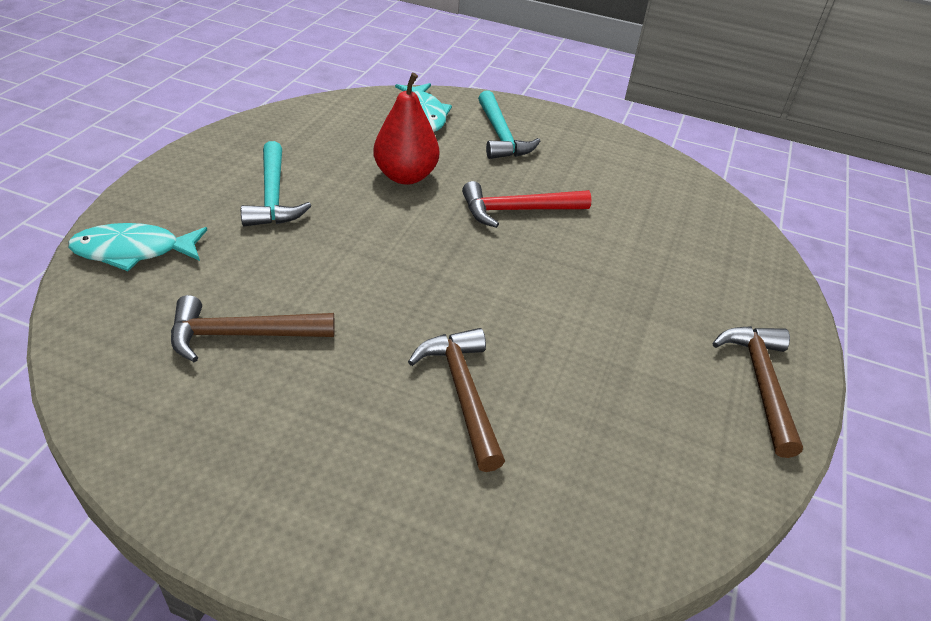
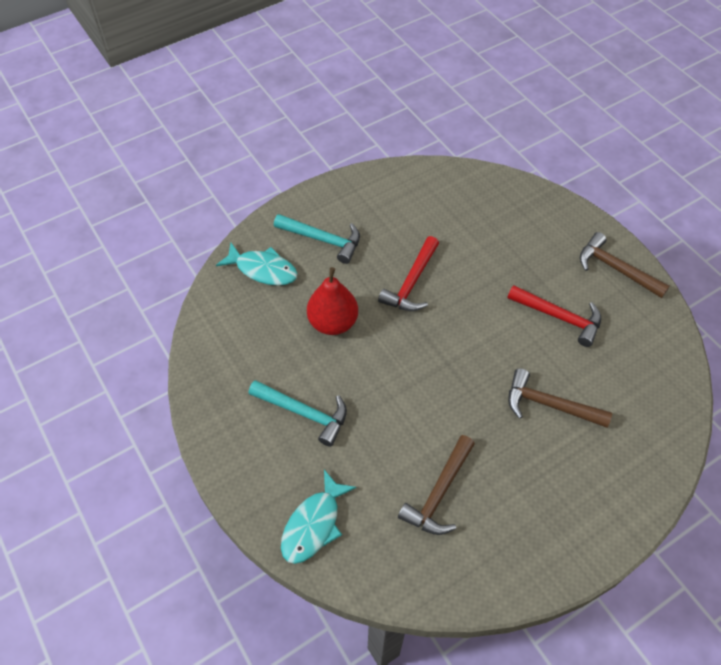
camera: 50 degrees left, 15 degrees up
none -> red hammer [507,285,601,347]

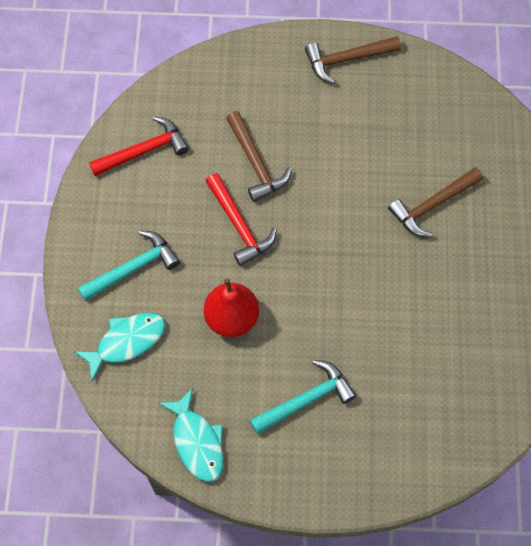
camera: 55 degrees left, 10 degrees up
turquoise fish [281,470,357,564] -> turquoise fish moved to [159,388,224,482]
brown hammer [398,435,475,535] -> brown hammer moved to [226,111,292,202]
red hammer [507,285,601,347] -> red hammer moved to [89,116,189,176]

